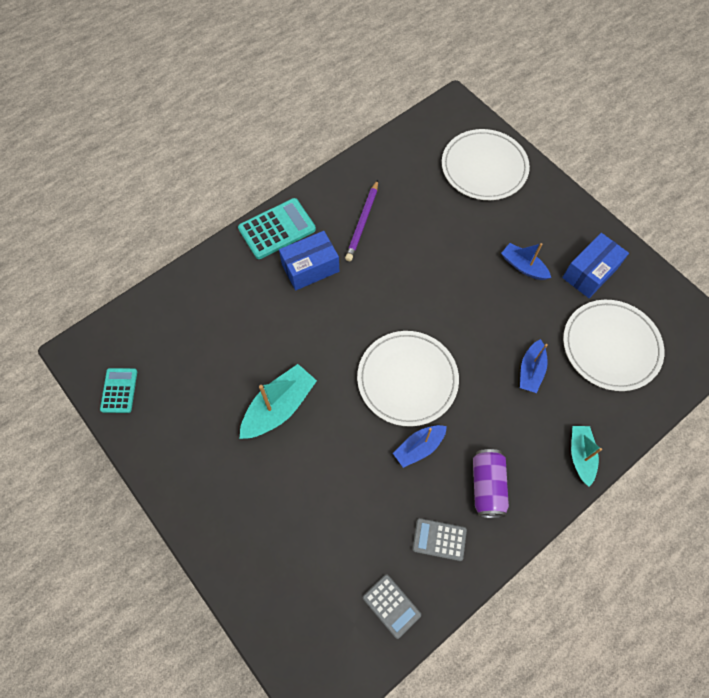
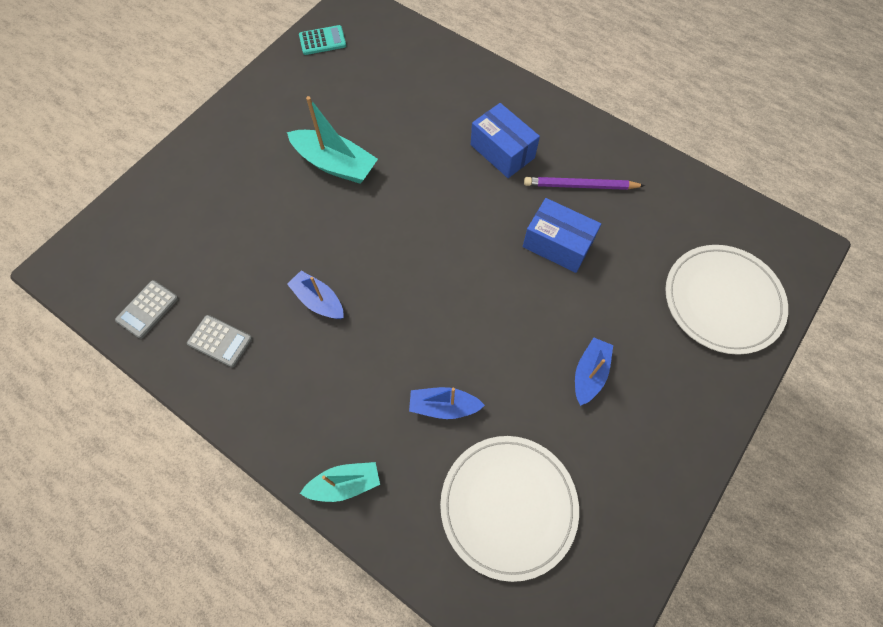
camera: 75 degrees right, 0 degrees up
turquoise calculator [238,198,316,259] -> none
white plate [357,331,459,427] -> none
grey calculator [413,518,467,561] -> grey calculator turned 120 degrees clockwise [187,315,252,367]
purple can [473,449,509,518] -> none
blue box [562,233,629,298] -> blue box moved to [523,198,601,273]

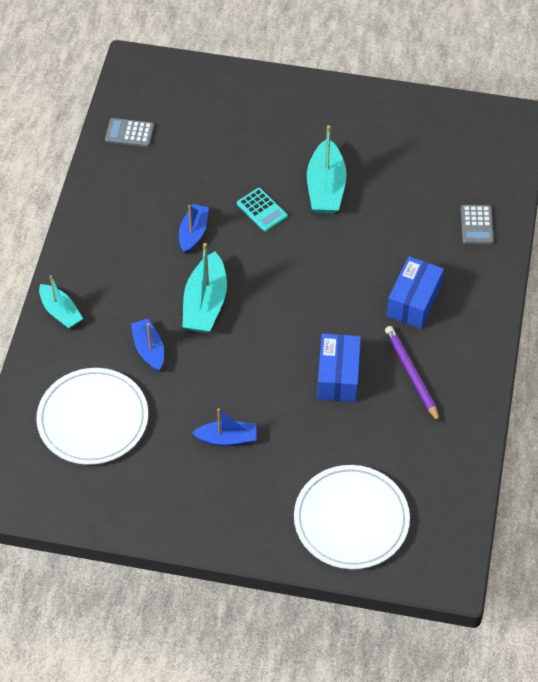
camera: 65 degrees right, 10 degrees down
grey calculator [187,315,252,367] -> grey calculator moved to [461,205,494,244]
turquoise calculator [299,25,346,55] -> turquoise calculator moved to [237,188,288,232]
none -> turquoise boat [182,243,227,333]

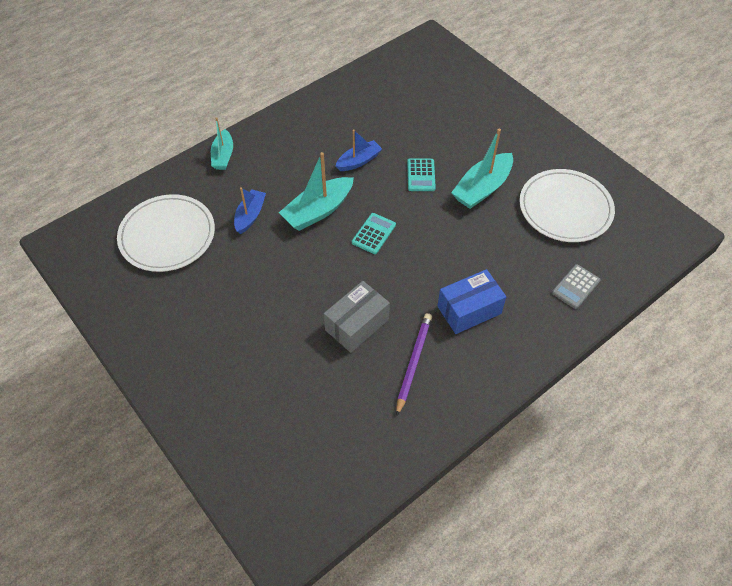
camera: 40 degrees right, 0 degrees up
grey calculator [105,118,154,147] -> none
blue boat [192,408,257,446] -> none
white plate [294,465,410,569] -> white plate moved to [519,169,615,242]
blue box [317,333,361,402] -> grey box [324,281,390,353]
none -> turquoise calculator [352,213,396,254]

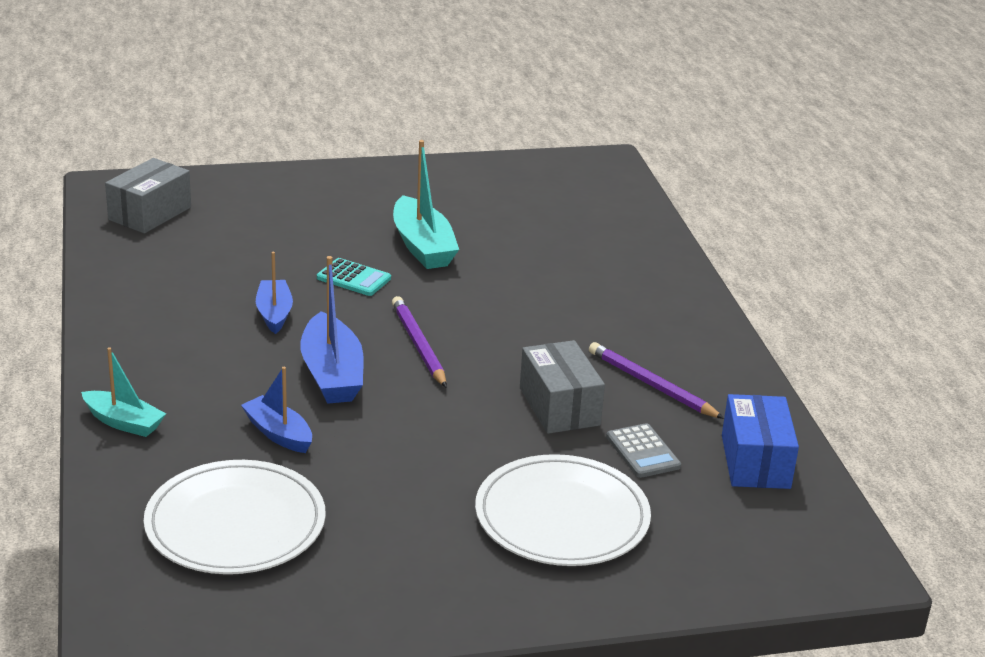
camera: 65 degrees left, 25 degrees down
turquoise boat [279,152,354,231] -> blue boat [300,256,364,404]
turquoise calculator [352,213,396,254] -> purple pencil [392,296,447,388]
blue box [437,269,506,334] -> blue box moved to [722,394,799,489]
white plate [519,169,615,242] -> white plate moved to [475,454,651,566]
grey calculator [552,264,601,309] -> grey calculator moved to [606,423,681,478]
none -> grey box [105,158,191,234]

